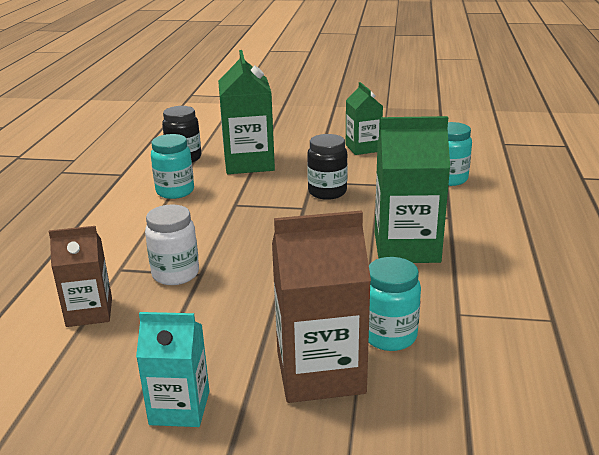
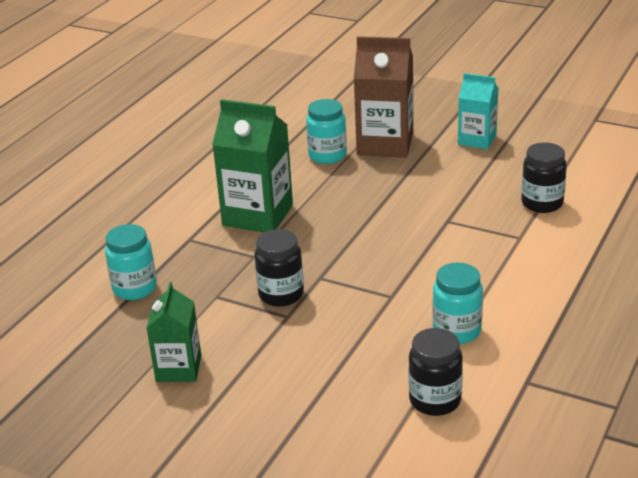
camera: 160 degrees left, 5 degrees up
brown carton [49,226,112,327] -> black jar [521,143,567,213]
white jar [145,204,199,285] -> none
green carton [218,50,275,174] -> none

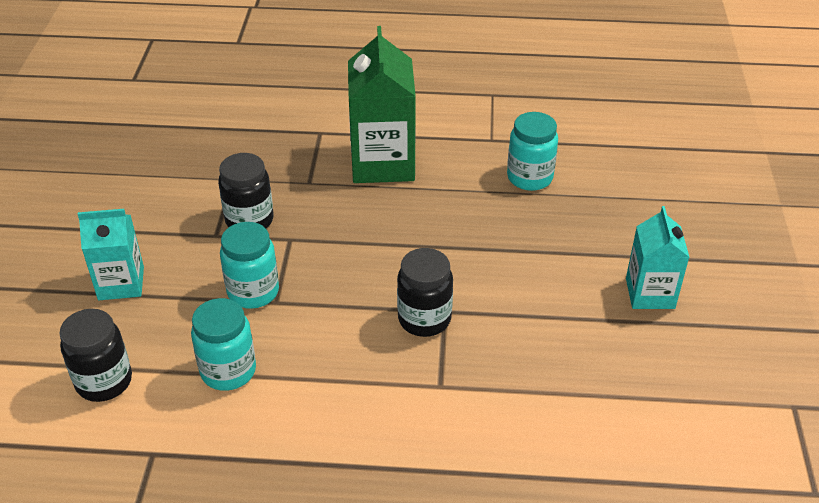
camera: 65 degrees right, 10 degrees up
turquoise jar [105,224,157,300] -> turquoise jar moved to [220,222,279,309]
green carton [146,282,201,382] -> none
brown carton [354,36,413,158] -> none
black jar [521,143,567,213] -> black jar moved to [397,248,453,337]
none -> turquoise carton [78,209,144,300]

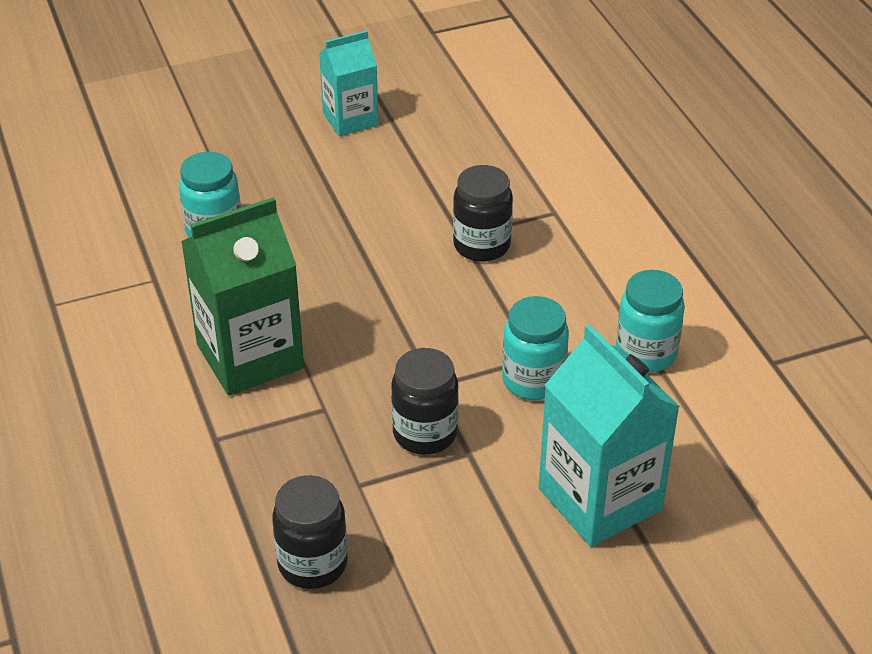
camera: 115 degrees left, 0 degrees up
black jar [59,309,132,402] -> black jar moved to [272,475,348,589]
turquoise carton [78,209,144,300] -> turquoise carton [539,324,680,547], size x1.62

